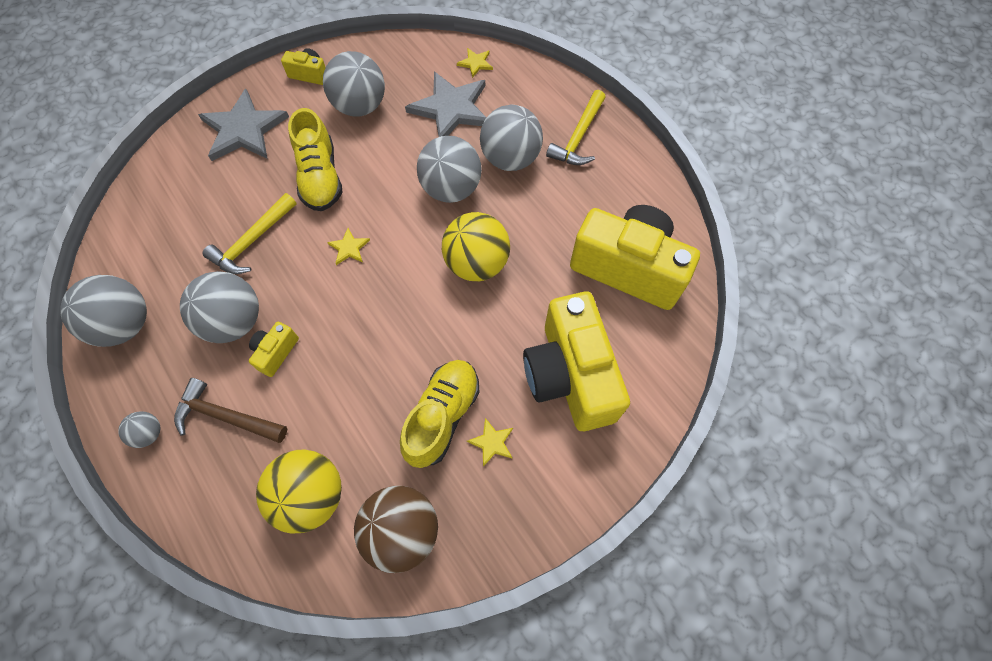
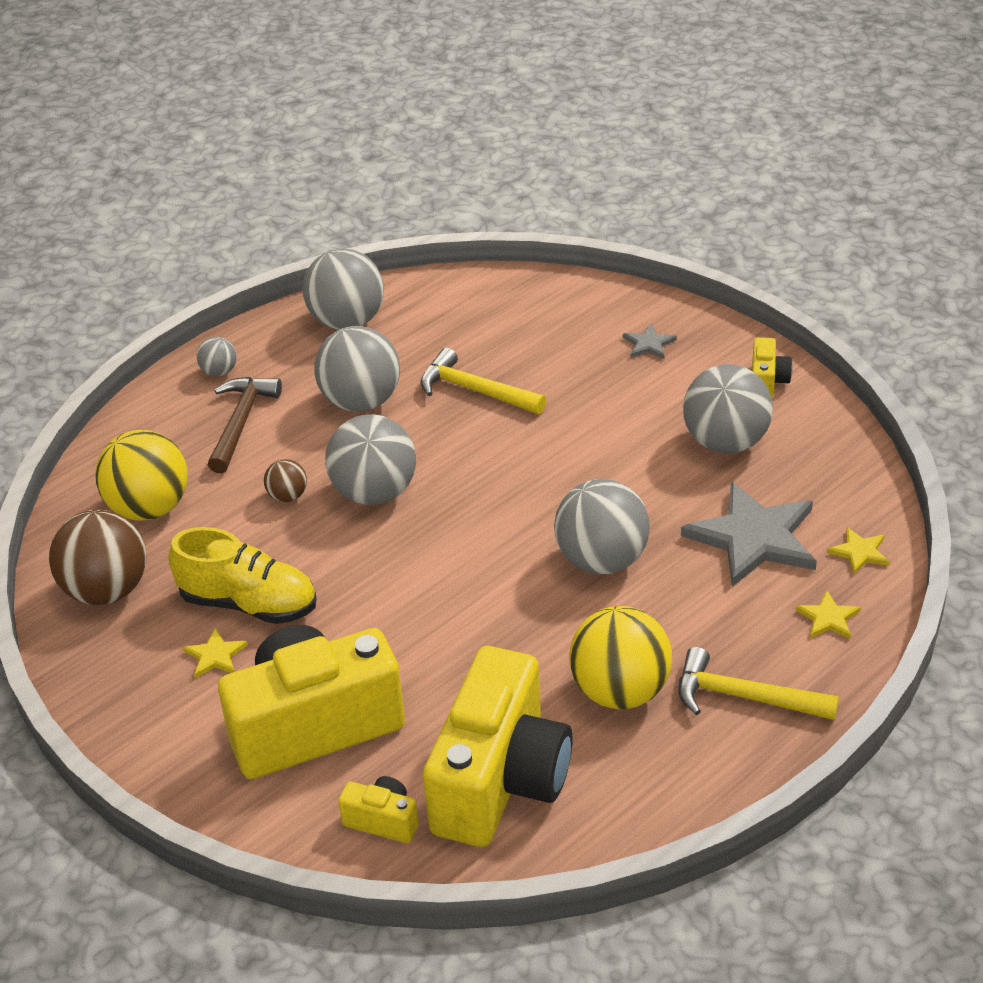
camera: 85 degrees right, 25 degrees down
grey star [198,89,289,161] -> grey star [623,324,677,359], size x0.44
yellow camera [249,322,299,377] -> yellow camera moved to [338,776,419,843]
yellow shoe [288,108,343,211] -> none
yellow star [327,228,370,265] -> yellow star moved to [796,591,861,639]
yellow ball [442,212,510,281] -> yellow ball moved to [569,606,672,709]
grey ball [480,105,543,171] -> grey ball moved to [325,414,416,505]
none -> brown ball [264,459,307,502]

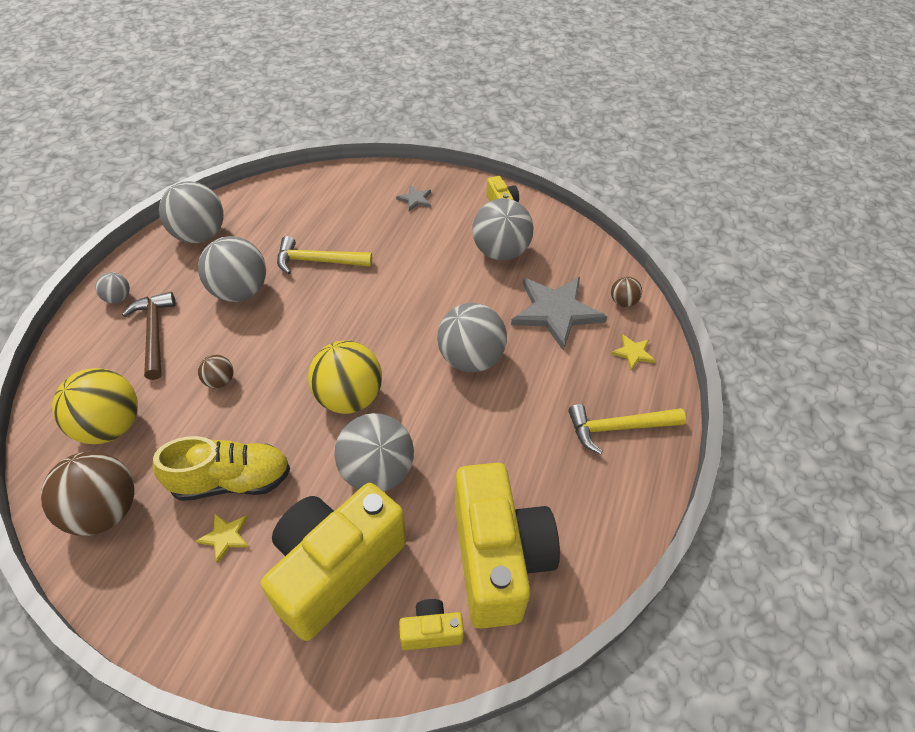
camera: 30 degrees left, 10 degrees up
grey ball [325,414,416,505] -> grey ball moved to [334,413,414,492]
yellow ball [569,606,672,709] -> yellow ball moved to [308,341,382,414]
yellow star [827,527,890,575] -> brown ball [611,276,642,307]

